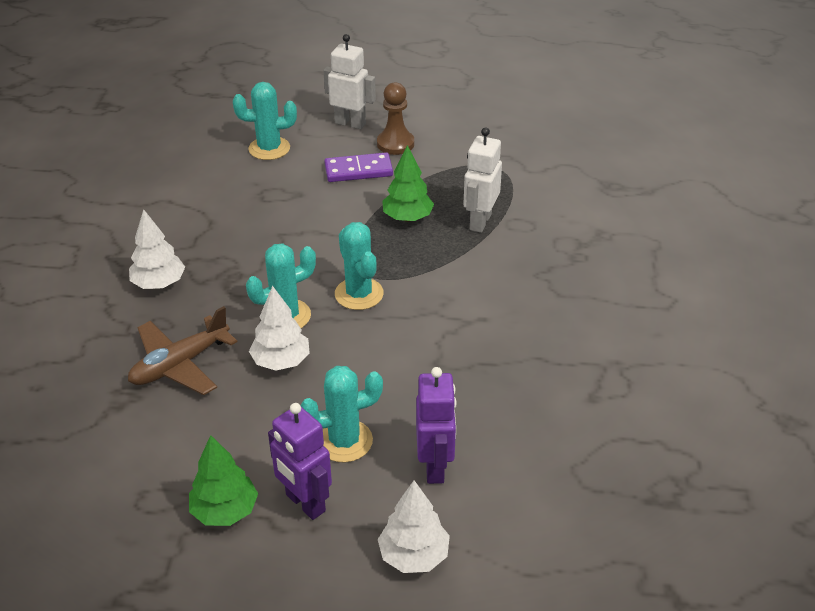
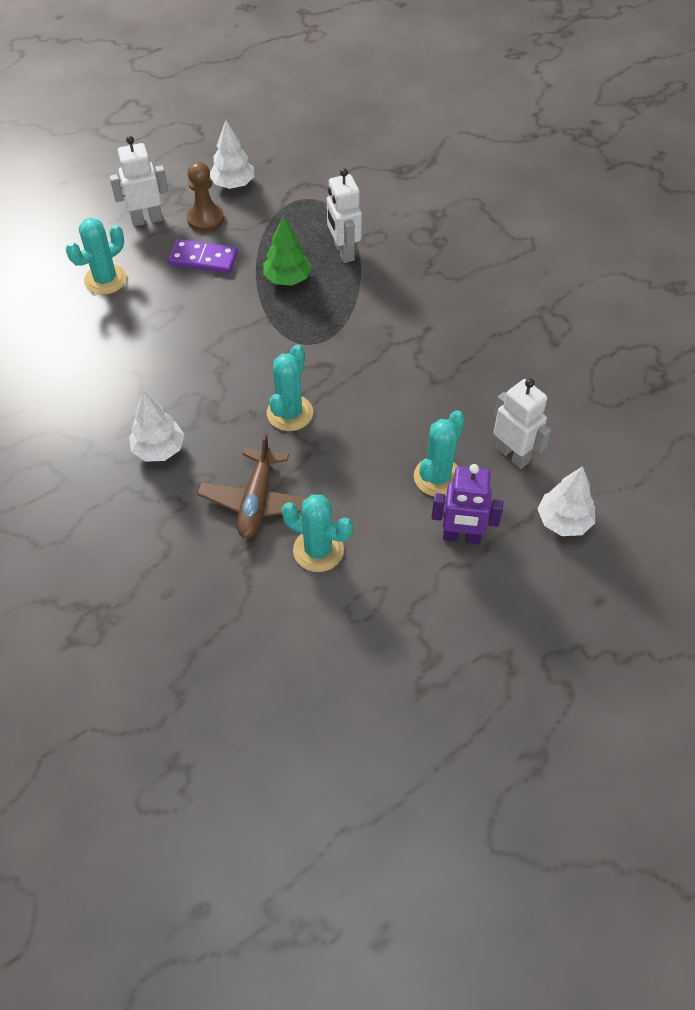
camera: 40 degrees left, 15 degrees up
green tree [189,435,258,526] -> none
white tree [249,285,310,371] -> white tree moved to [210,120,255,189]
purple domino [325,152,393,182] -> purple domino turned 60 degrees clockwise [168,239,238,274]
turquoise cactus [335,222,384,310] -> turquoise cactus moved to [282,494,353,572]
purple robot [416,367,457,484] -> white robot [494,378,551,469]

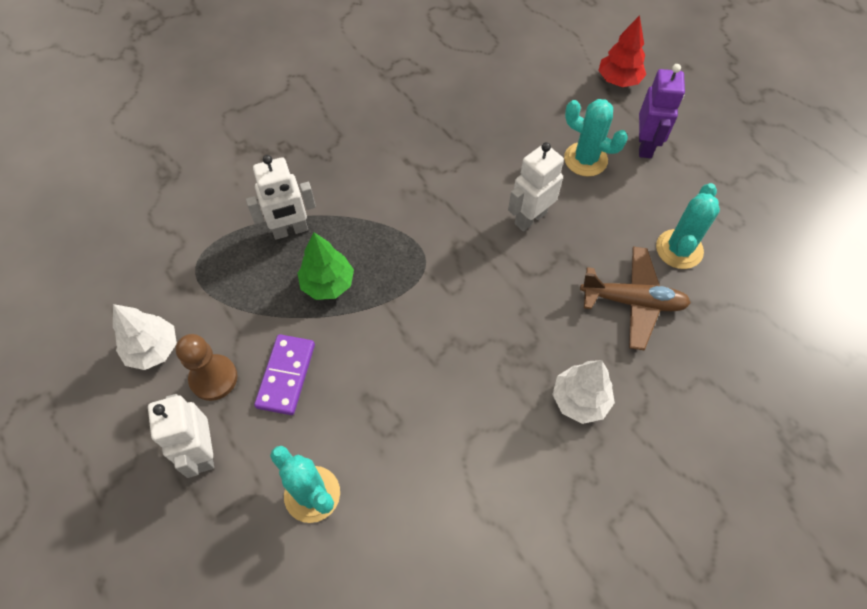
camera: 90 degrees left, 5 degrees up
turquoise cactus [267,344,313,431] -> none
white robot [494,378,551,469] -> white robot moved to [508,142,564,231]
white tree [538,466,595,536] -> red tree [598,15,646,87]

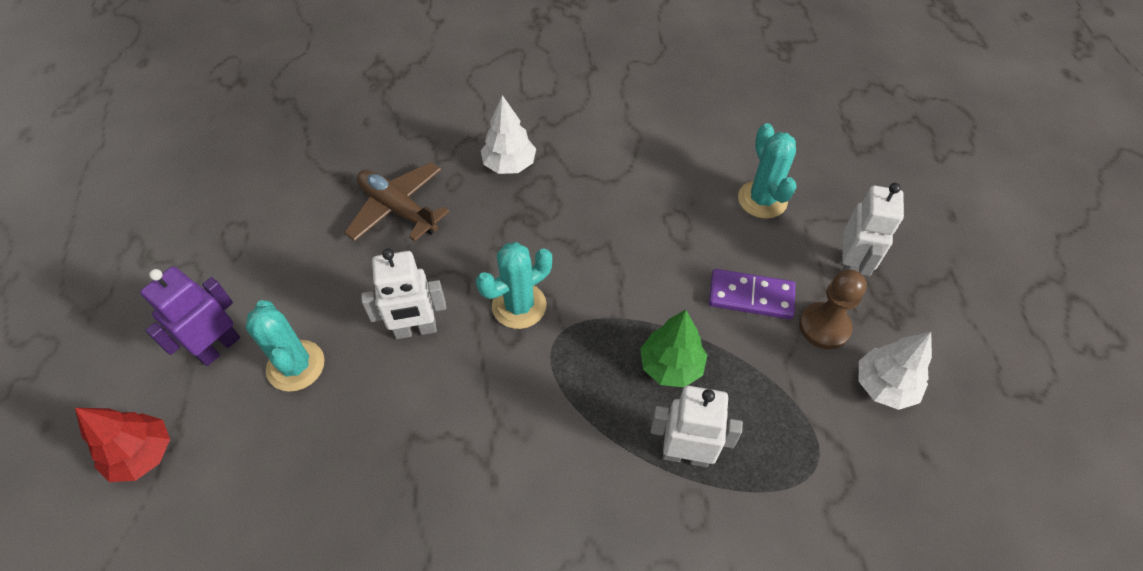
camera: 150 degrees left, 5 degrees down
purple domino [254,334,315,415] -> purple domino turned 60 degrees clockwise [709,269,796,319]
turquoise cactus [656,183,720,269] -> turquoise cactus moved to [476,242,552,329]

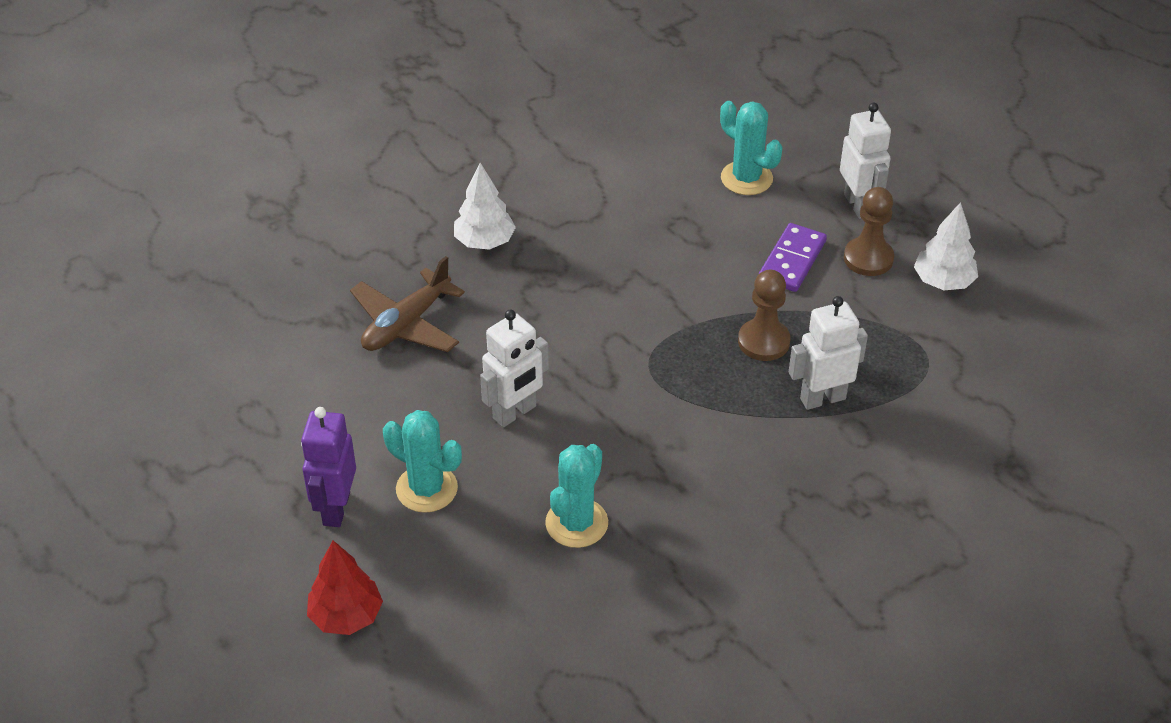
camera: 30 degrees left, 10 degrees down
brown plane [344,162,450,241] -> brown plane turned 60 degrees counterclockwise [350,256,465,352]
turquoise cactus [476,242,552,329] -> turquoise cactus moved to [545,444,608,548]
green tree [640,310,707,387] -> brown pawn [738,270,790,361]
purple domino [709,269,796,319] -> purple domino turned 45 degrees counterclockwise [759,223,827,292]

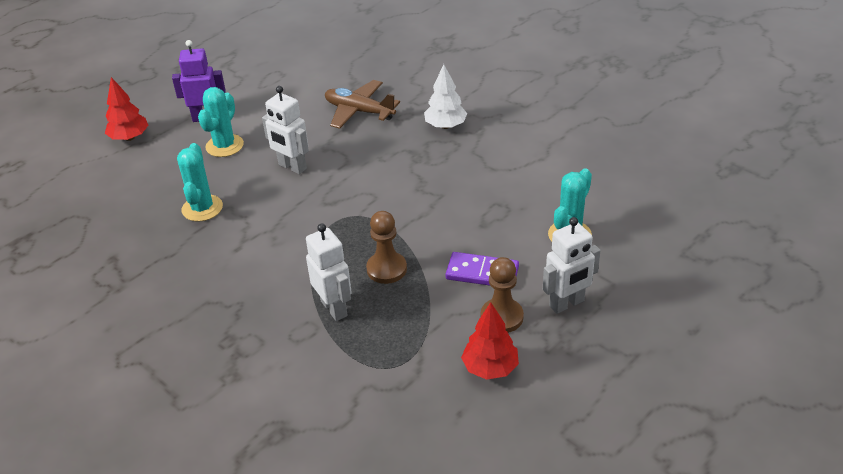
camera: 80 degrees right, 5 degrees down
turquoise cactus [545,444,608,548] -> turquoise cactus turned 75 degrees clockwise [177,143,223,222]
white tree [914,202,978,290] -> red tree [461,302,519,380]

